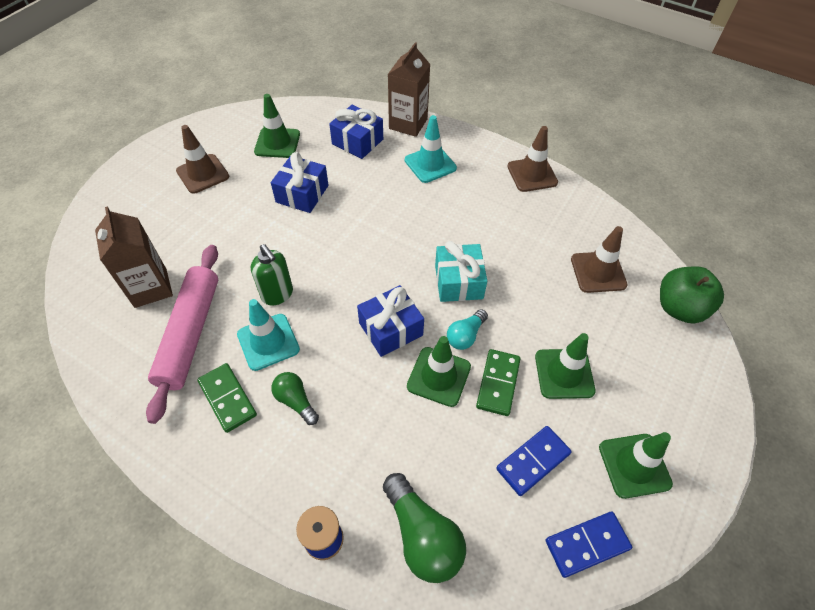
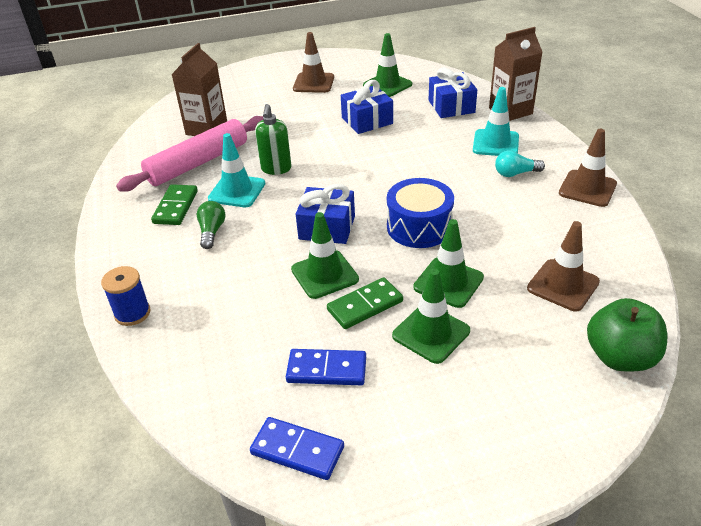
camera: 45 degrees right, 15 degrees down
green light bulb [383,473,466,583] -> none
turquoise gift [435,241,487,302] -> blue drum [387,178,454,248]
turquoise light bulb [447,309,488,350] -> turquoise light bulb moved to [495,151,545,177]
green traffic cone [599,432,673,499] -> green traffic cone moved to [414,219,484,308]

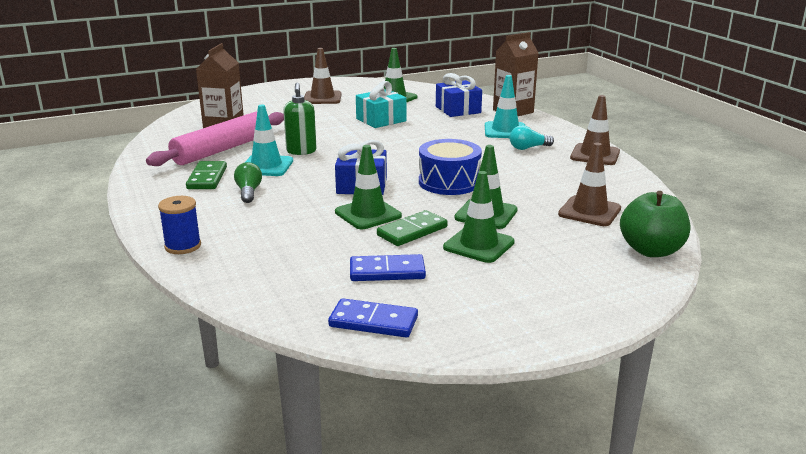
camera: 10 degrees left, 15 degrees down
blue gift [341,80,393,134] -> turquoise gift [356,81,406,128]

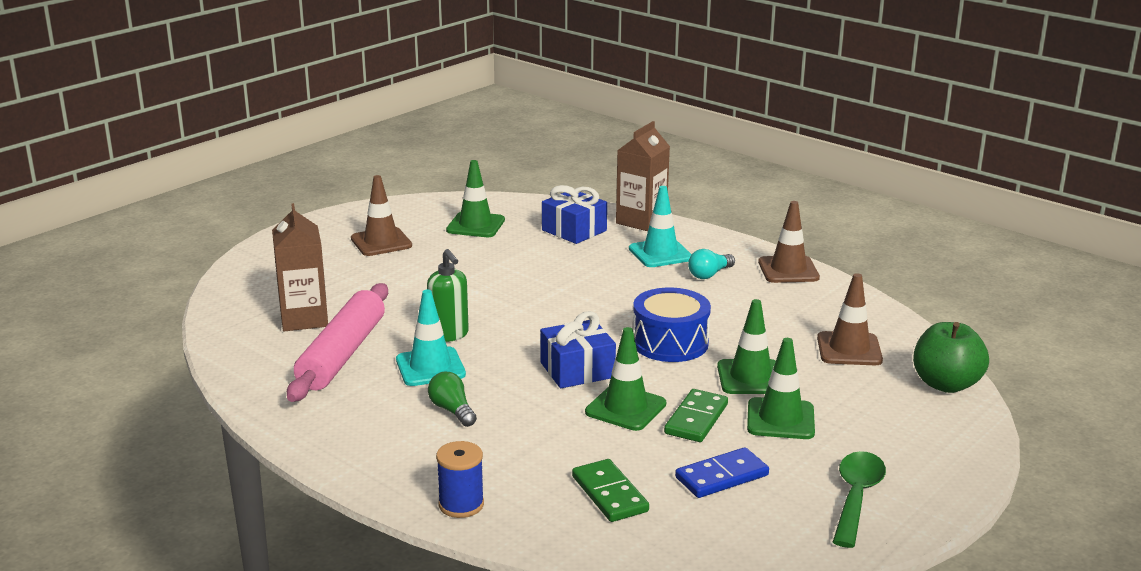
camera: 25 degrees left, 0 degrees up
green domino [186,161,227,189] -> green domino moved to [572,459,649,522]
blue domino [328,298,418,338] -> none
turquoise gift [356,81,406,128] -> none
none -> green spoon [833,451,886,548]

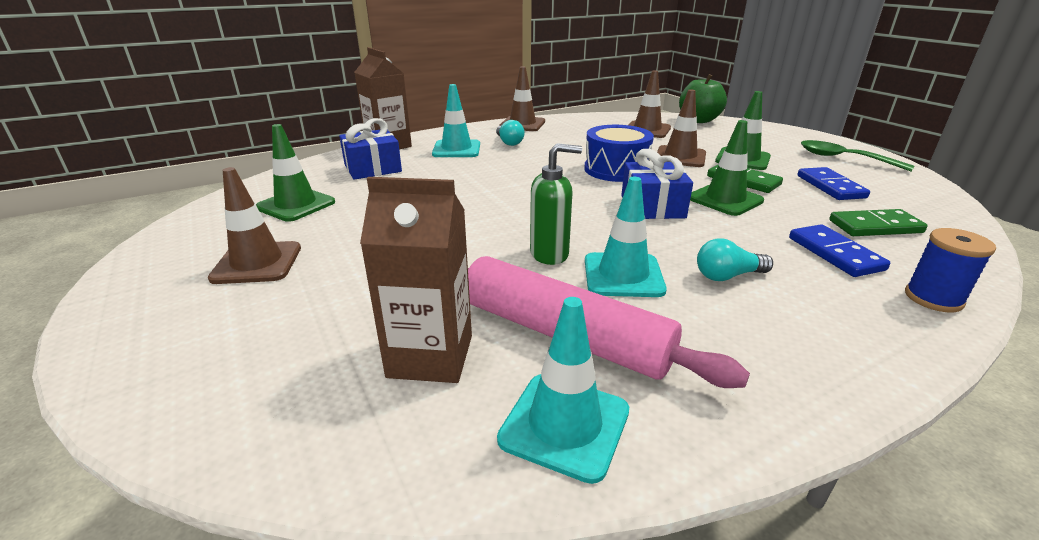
camera: 70 degrees left, 5 degrees up
green light bulb [428,372,477,427] -> turquoise light bulb [697,238,773,281]
green traffic cone [717,299,776,394] -> brown traffic cone [657,89,706,167]
none -> turquoise traffic cone [497,297,629,484]
none -> blue domino [789,224,890,277]

